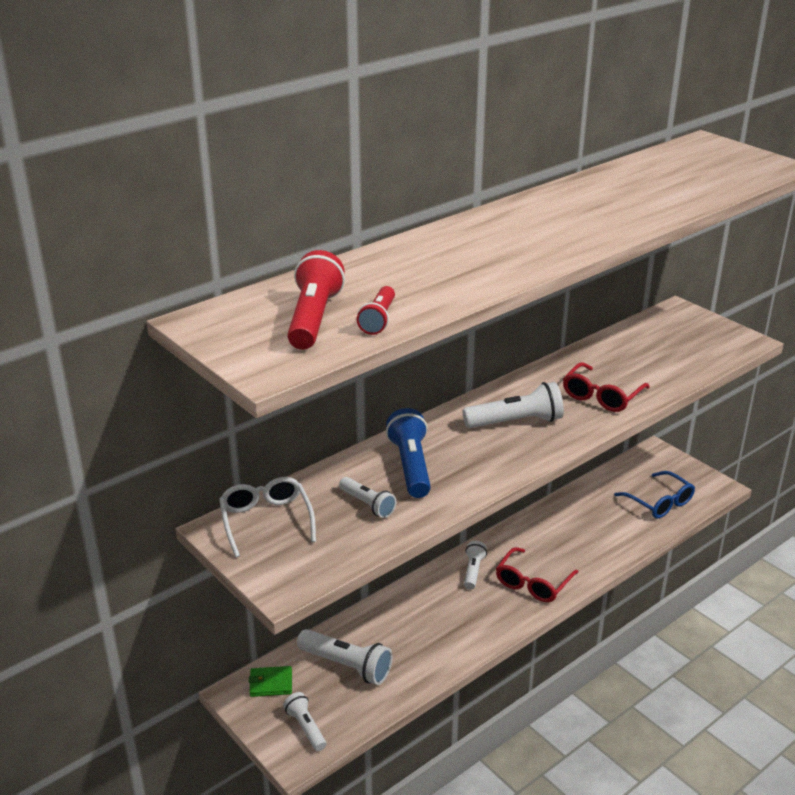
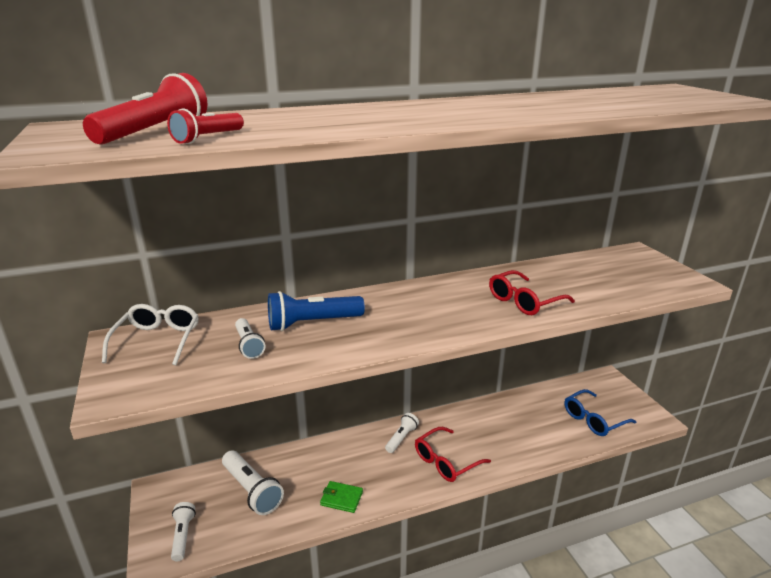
camera: 20 degrees right, 5 degrees down
green wallet [249,666,292,697] -> green wallet moved to [320,481,363,513]
blue flashlight [386,408,431,498] -> blue flashlight turned 120 degrees counterclockwise [268,291,365,331]
white flashlight [463,382,564,428] -> none
blue glasses [614,471,695,518] -> blue glasses turned 75 degrees clockwise [564,389,636,436]

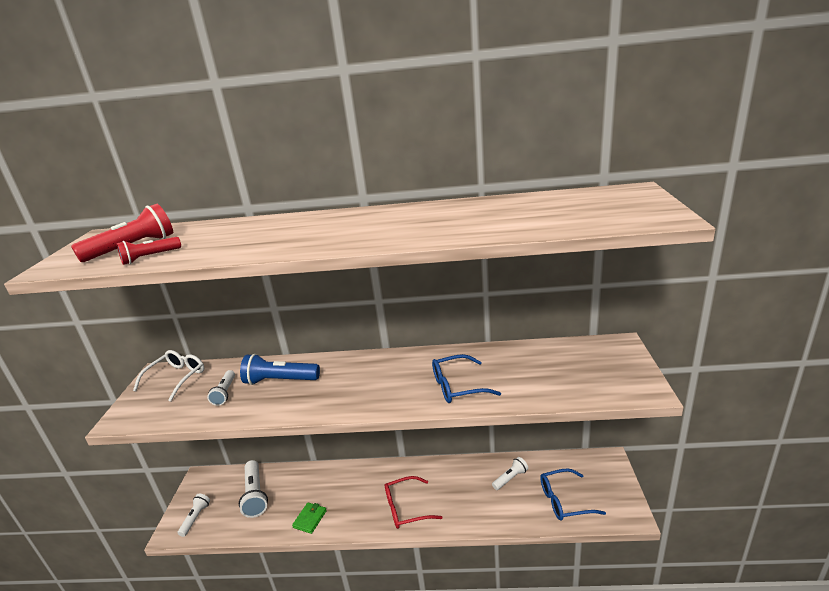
camera: 25 degrees right, 0 degrees up
green wallet [320,481,363,513] -> green wallet turned 75 degrees clockwise [292,502,327,534]
white flashlight [385,413,419,453] -> white flashlight moved to [492,457,528,490]
red glasses [489,270,575,315] -> blue glasses [432,354,501,403]

